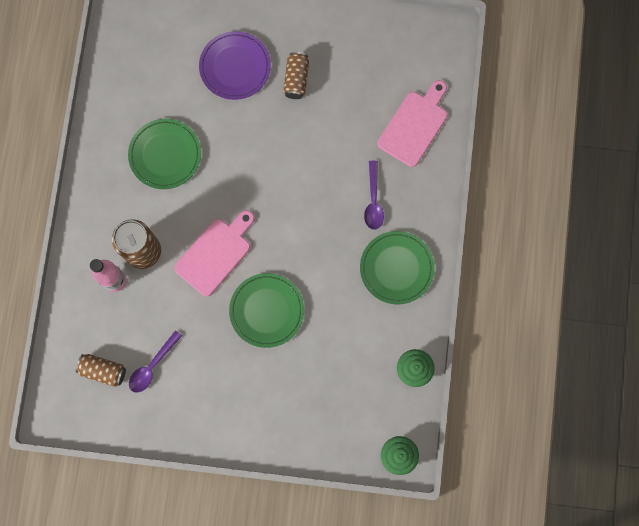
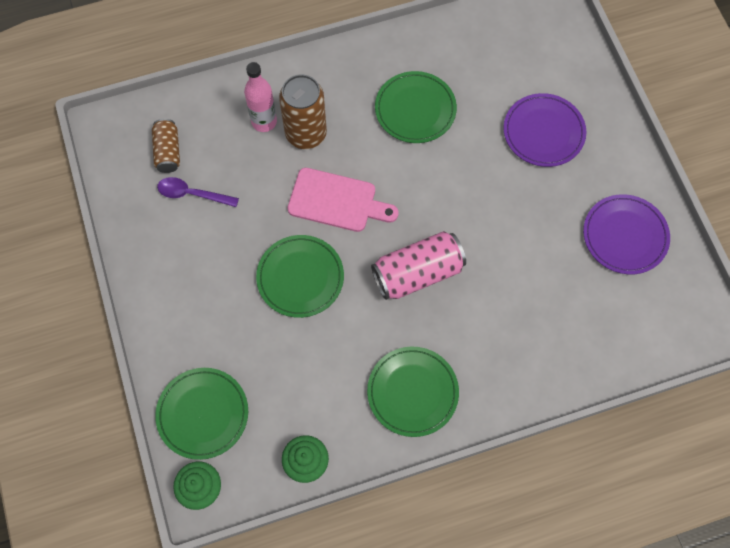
camera: 65 degrees right, 10 degrees down
brown can [283,52,309,99] -> none
purple spoon [364,161,384,230] -> none
pink cutting board [378,80,448,167] -> none
none -> green plate [155,368,248,460]
none -> pink can [371,231,466,300]
none -> purple plate [583,194,670,274]

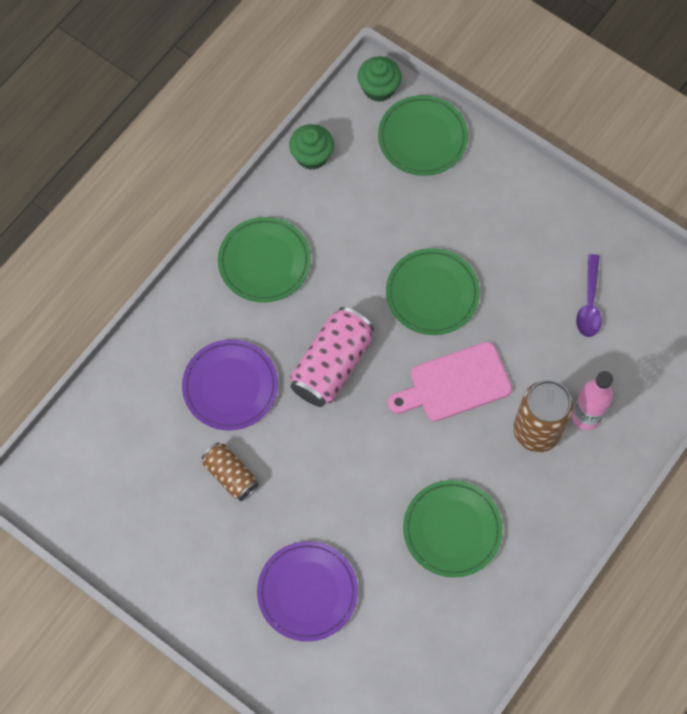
camera: 145 degrees right, 0 degrees up
brown can [152,119,180,173] -> brown can moved to [202,442,259,501]
purple spoon [157,177,239,207] -> purple spoon turned 120 degrees clockwise [576,254,602,337]
purple plate [583,194,670,274] -> purple plate moved to [182,339,278,430]

